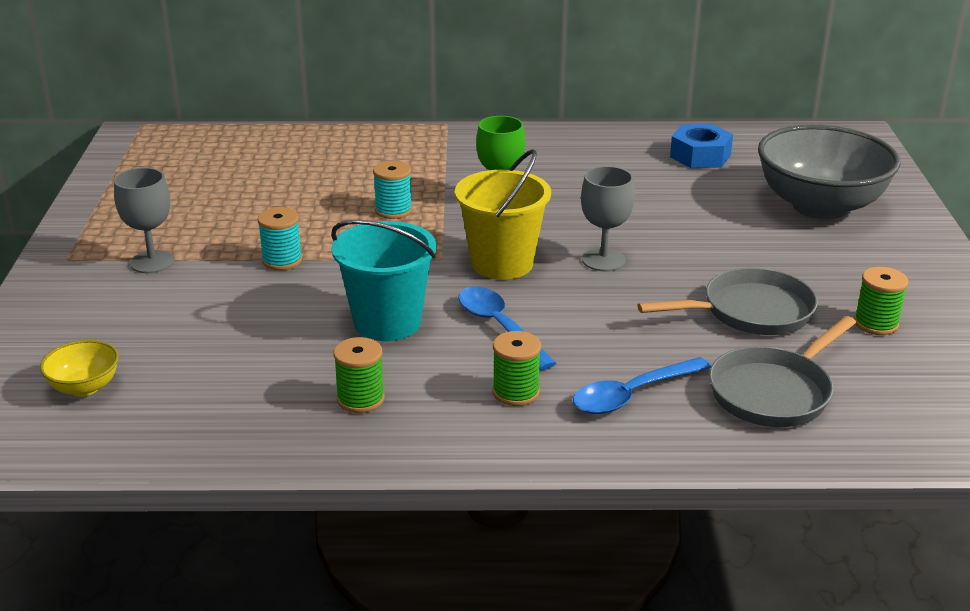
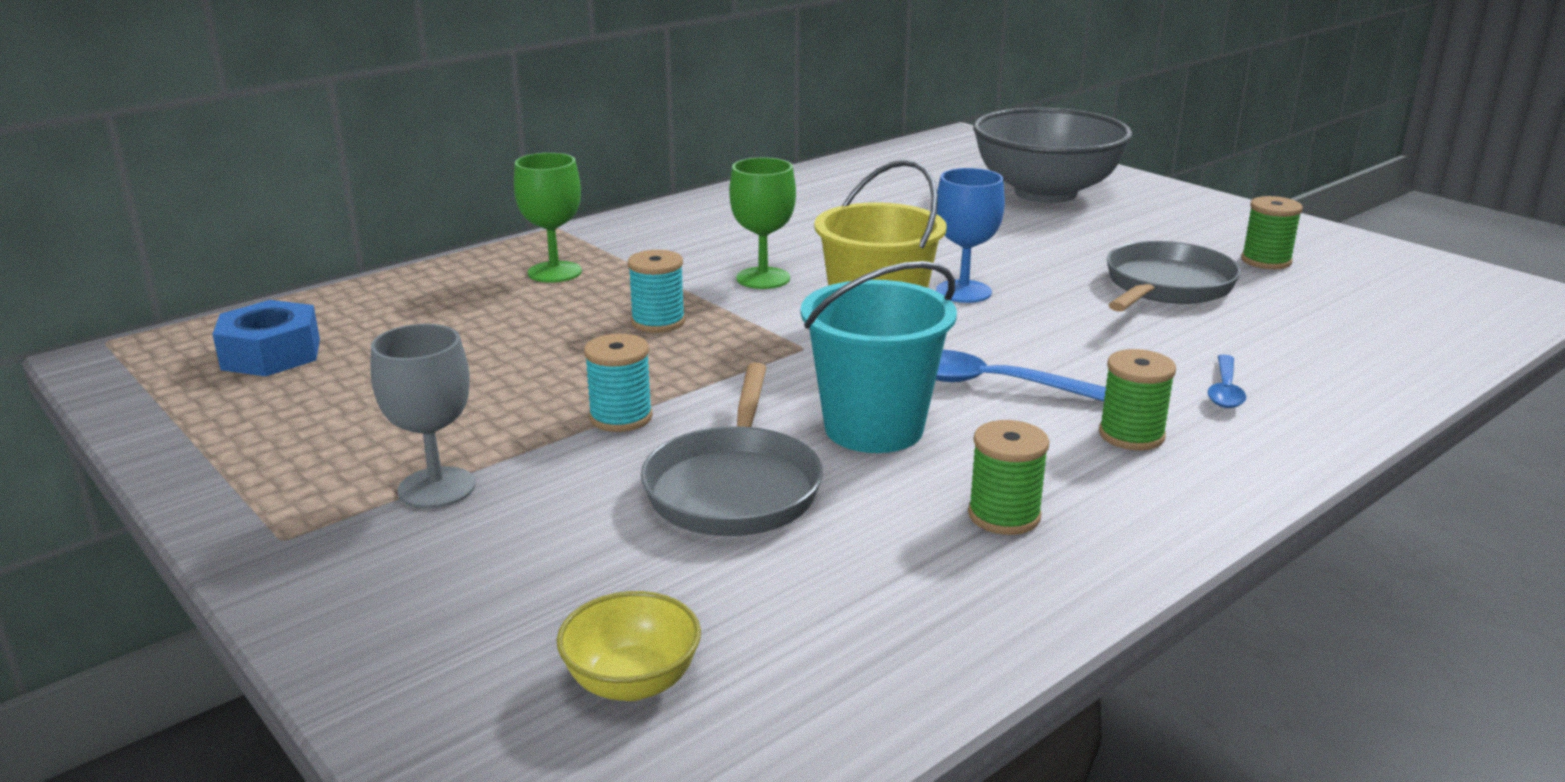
camera: 40 degrees left, 5 degrees down
blue spoon [573,357,711,414] -> blue spoon [1208,354,1246,408], size x0.61
grey goblet [581,166,635,271] -> blue goblet [936,168,1005,303]
blue nut [670,124,733,168] -> blue nut moved to [212,300,320,376]
grey pan [709,316,856,427] -> grey pan moved to [641,362,823,536]
none -> green goblet [514,153,582,283]

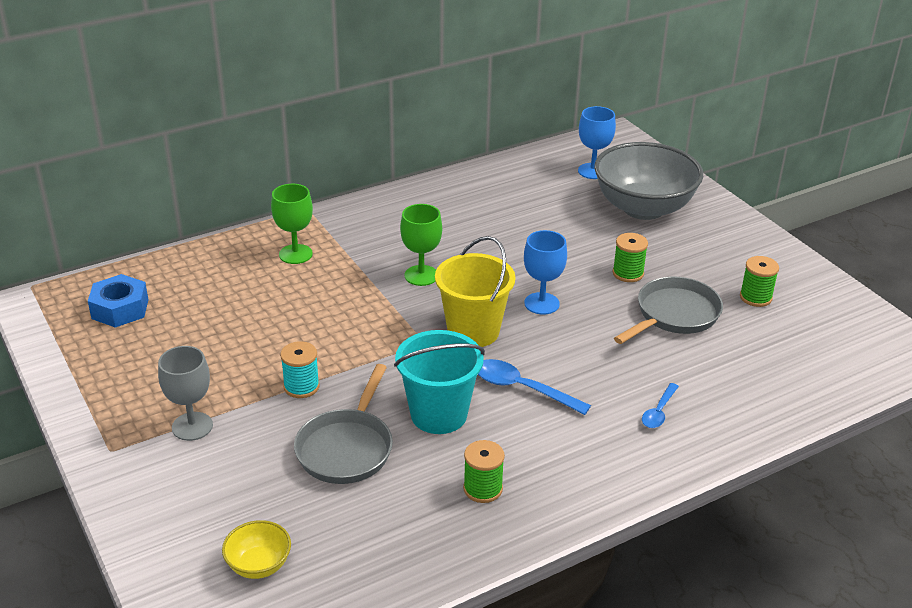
camera: 10 degrees right, 10 degrees up
turquoise spool [628,250,685,333] -> none
green spool [1099,349,1176,450] -> green spool moved to [612,233,648,282]
none -> blue goblet [578,106,616,179]

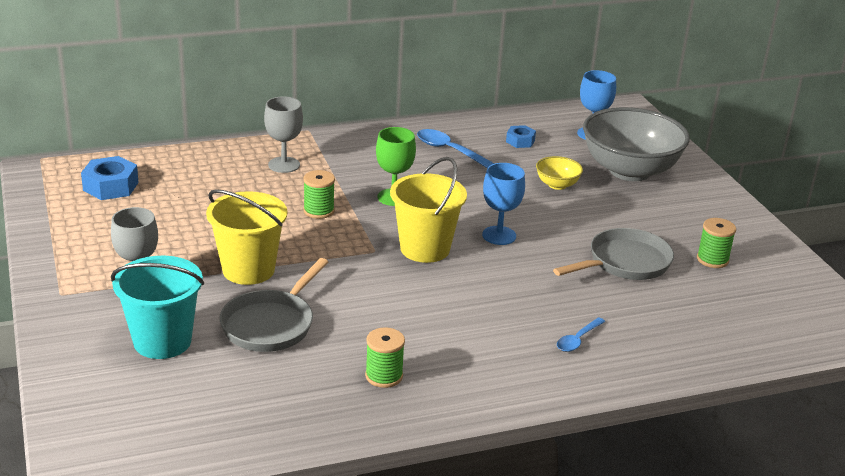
camera: 10 degrees right, 5 degrees down
yellow bowl [222,520,291,579] -> yellow bowl moved to [536,156,583,190]
green goblet [271,184,313,264] -> grey goblet [264,96,303,173]
turquoise spool [280,341,320,398] -> yellow bucket [206,189,287,285]
turquoise bucket [394,330,485,434] -> turquoise bucket moved to [111,256,204,359]
blue spoon [478,359,591,415] -> blue spoon moved to [417,129,495,168]
green spool [612,233,648,282] -> green spool moved to [303,170,335,219]
none -> blue nut [506,125,536,148]

